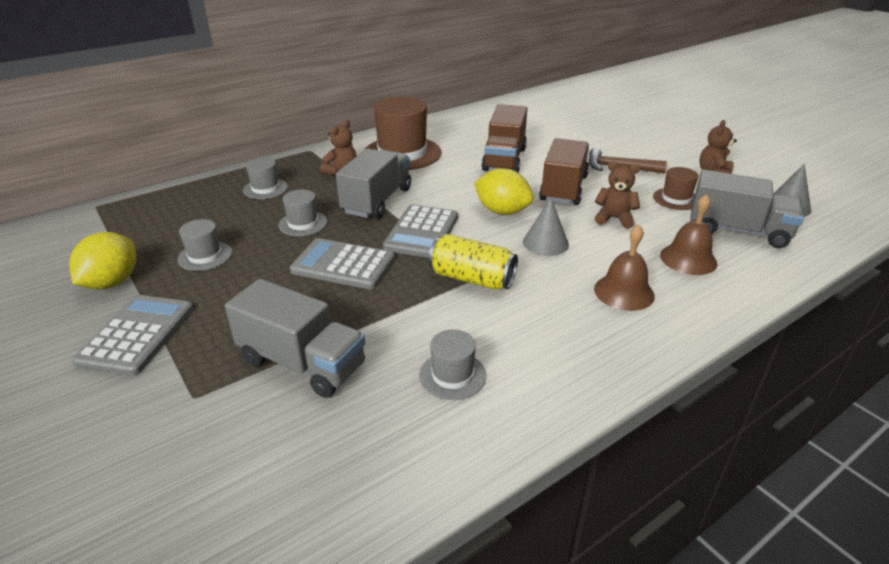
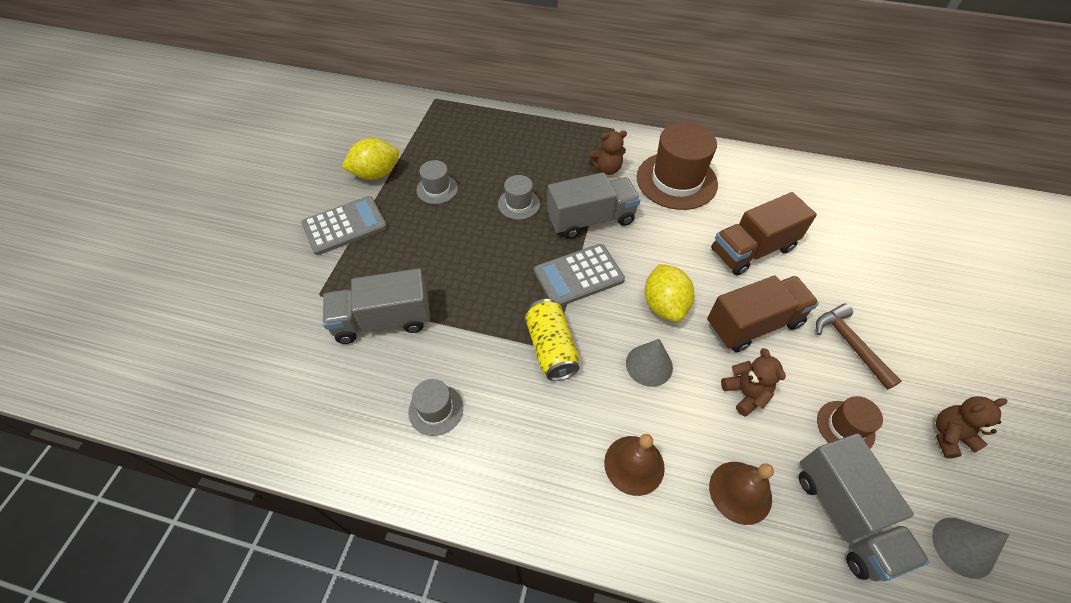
camera: 50 degrees right, 20 degrees up
grey truck [225,279,365,398] -> grey truck turned 90 degrees clockwise [323,268,430,344]
grey hat [243,157,288,199] -> none
grey calculator [290,238,395,289] -> none

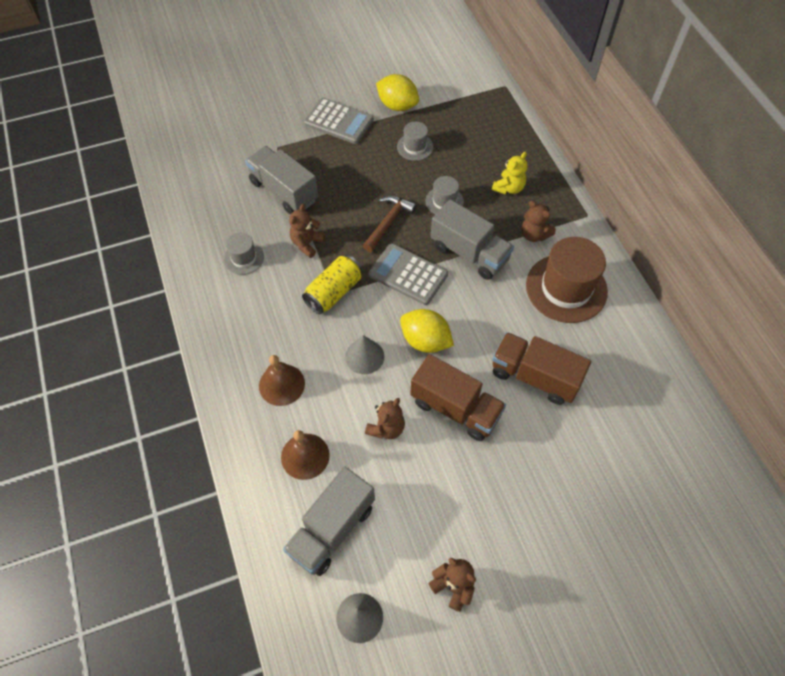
camera: 55 degrees right, 5 degrees up
yellow lemon [644,264,694,322] -> yellow lemon turned 75 degrees clockwise [400,309,454,353]
brown hammer [816,303,901,390] -> brown hammer moved to [363,195,417,252]
brown hat [817,396,883,448] -> none
none -> brown teddy bear [289,204,325,258]
none -> yellow teddy bear [492,152,528,194]

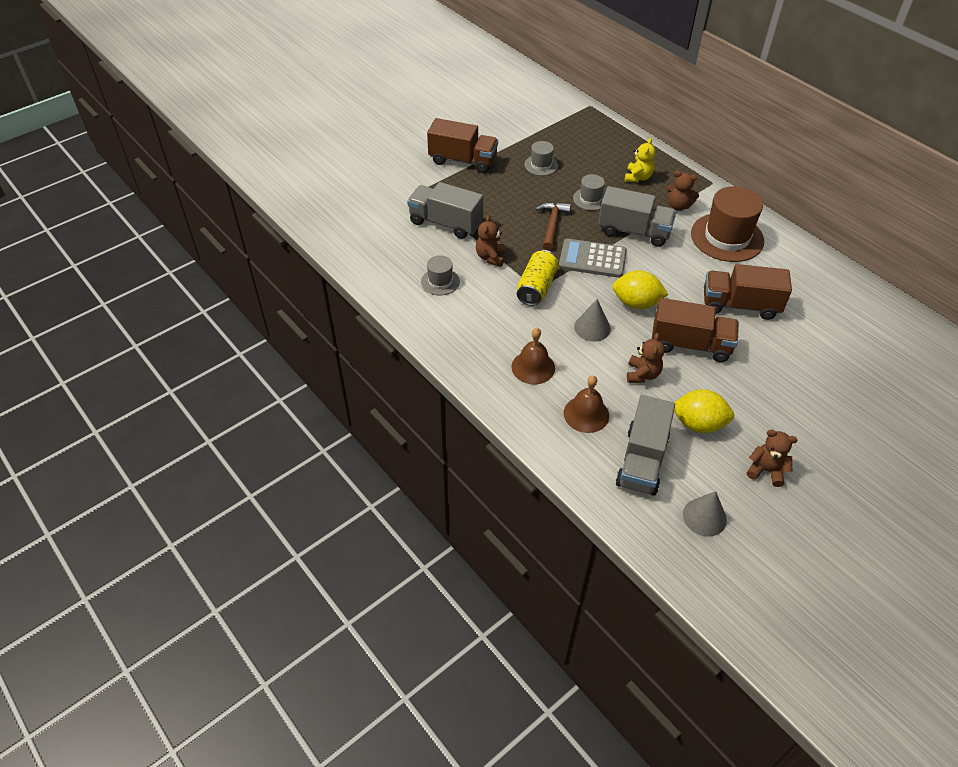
camera: 20 degrees left, 10 degrees down
grey calculator [304,98,374,144] -> brown truck [427,118,498,173]
yellow lemon [376,74,419,111] -> yellow lemon moved to [674,389,734,433]

